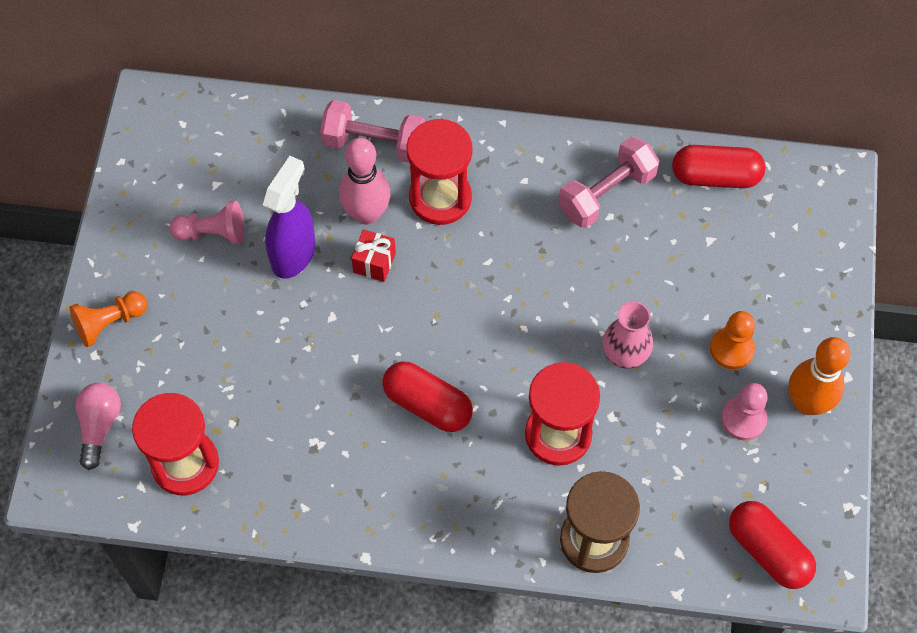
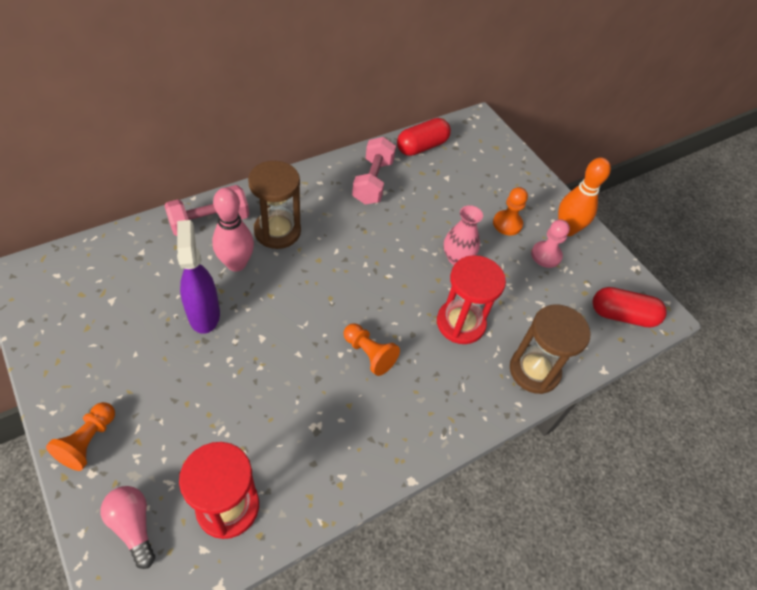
camera: 45 degrees left, 10 degrees down
pink pawn [169,201,244,244] -> none
red gift [351,229,396,282] -> none
red capsule [382,362,473,432] -> orange pawn [344,323,400,376]
red hourglass [406,119,473,225] -> brown hourglass [248,161,301,249]

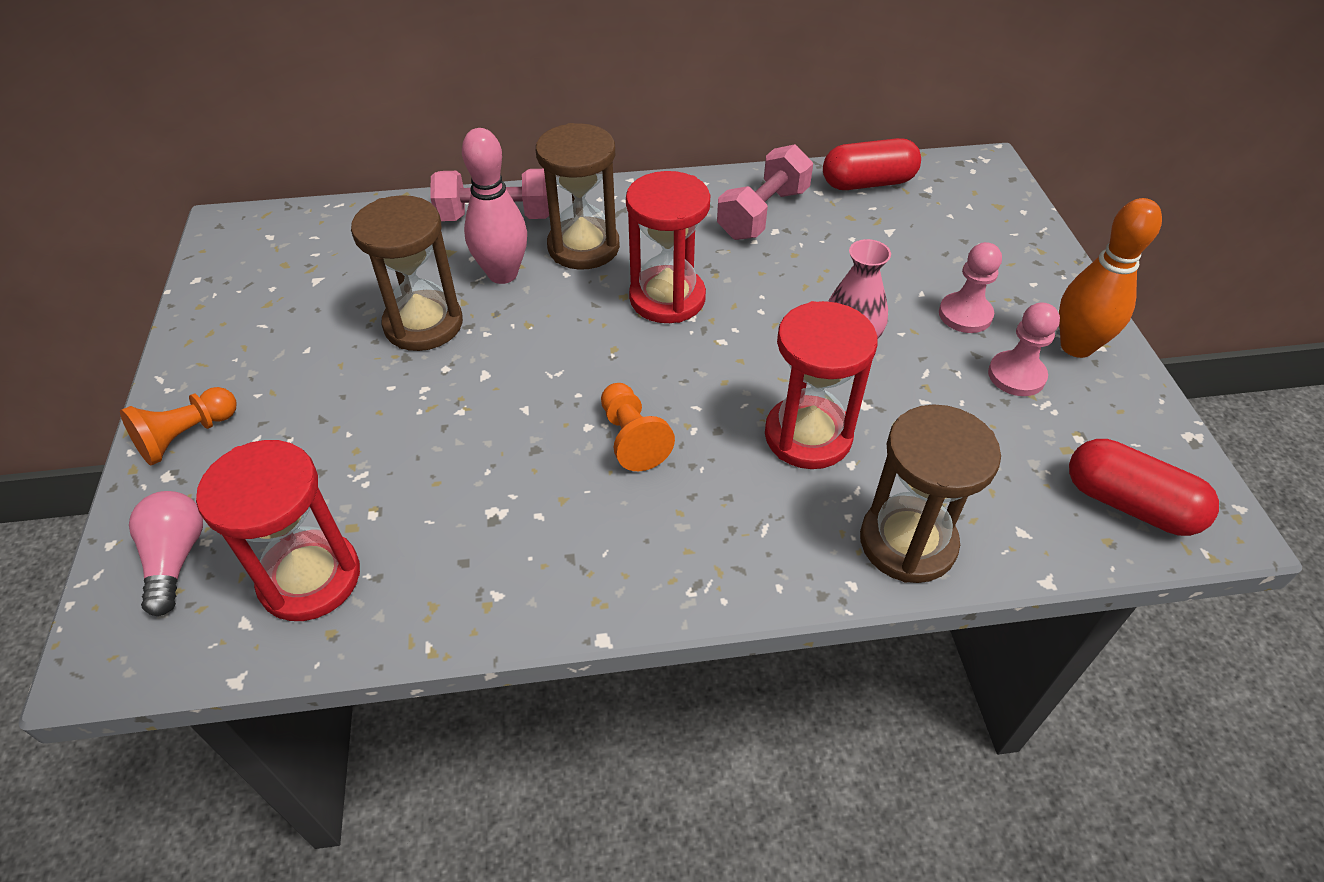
camera: 30 degrees right, 5 degrees down
purple spray bottle [177,220,220,334] -> brown hourglass [351,195,463,351]
orange pawn [493,187,528,235] -> pink pawn [939,242,1002,333]
none -> red hourglass [626,171,710,323]

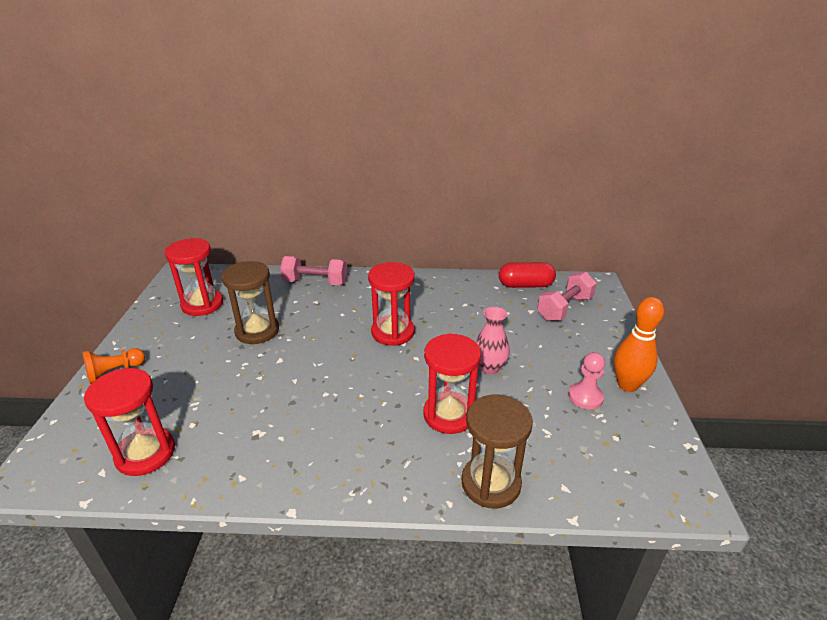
camera: 10 degrees right, 15 degrees down
pink light bulb [129,491,203,616] -> none
pink bowling pin [462,128,527,284] -> none
brown hourglass [536,123,620,270] -> none
orange pawn [601,383,675,471] -> none
pink dumbbell [717,144,813,240] -> pink dumbbell moved to [537,272,597,321]
pink pawn [939,242,1002,333] -> none
red capsule [1069,439,1219,536] -> none
none -> red hourglass [165,238,223,316]

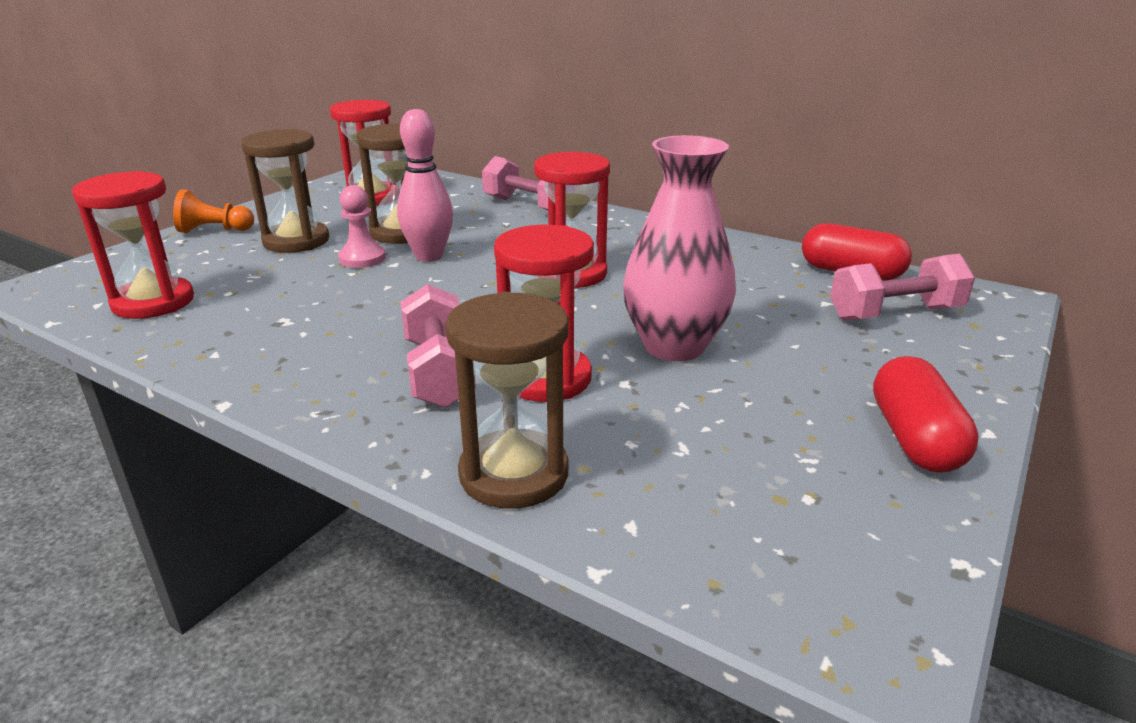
camera: 30 degrees right, 5 degrees down
pink vase [475,307,510,374] -> pink vase [623,135,736,361], size x1.67
pink pawn [568,352,605,409] -> pink pawn moved to [338,185,386,268]
orange bowling pin [614,297,664,392] -> red capsule [873,356,979,473]
none -> brown hourglass [241,129,329,253]
none -> pink bowling pin [397,109,453,262]
none -> pink dumbbell [401,284,476,408]

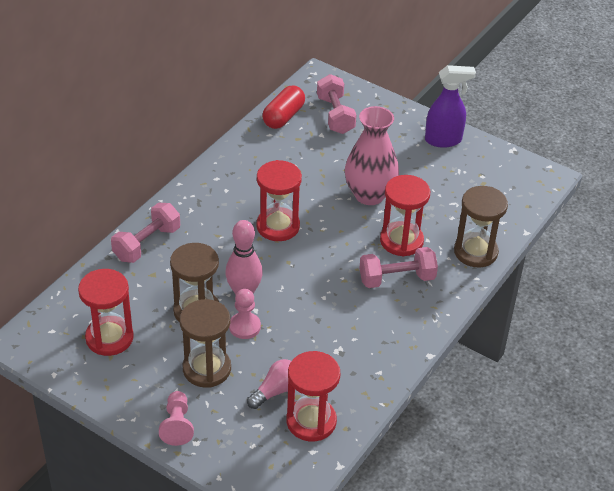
camera: 90 degrees left, 15 degrees up
orange pawn [173,189,254,233] -> pink pawn [159,391,194,446]
red capsule [873,356,979,473] -> purple spray bottle [425,65,476,148]
none -> pink light bulb [247,359,291,409]

